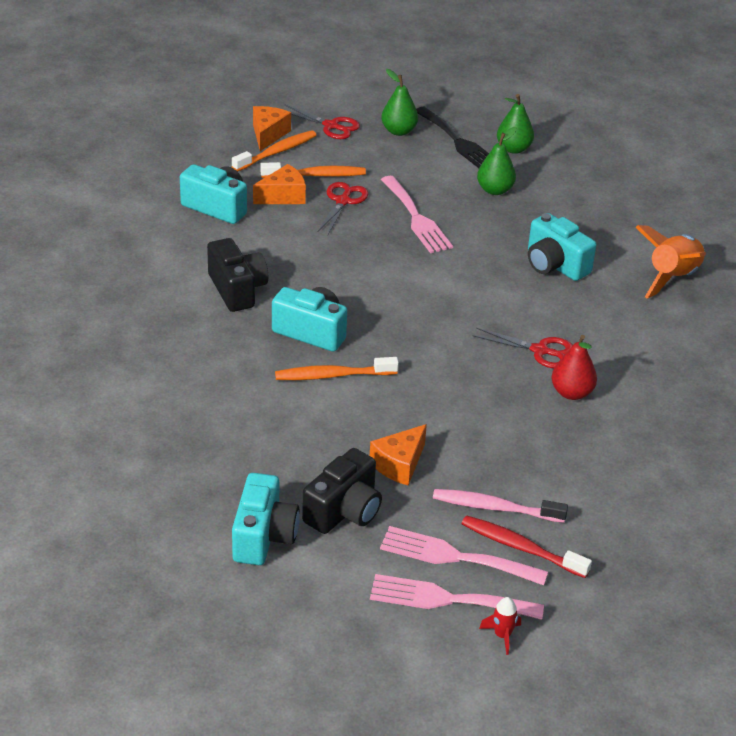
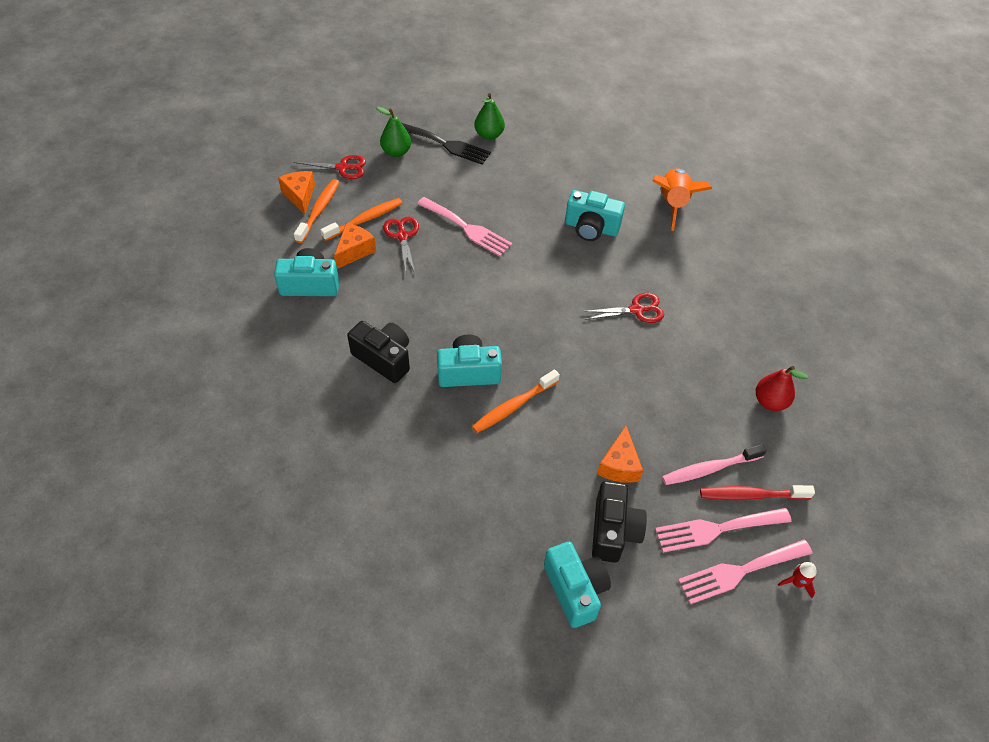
camera: 30 degrees left, 15 degrees up
green pear [477,127,517,195] -> none
red pear [551,335,597,400] -> red pear moved to [756,366,808,411]

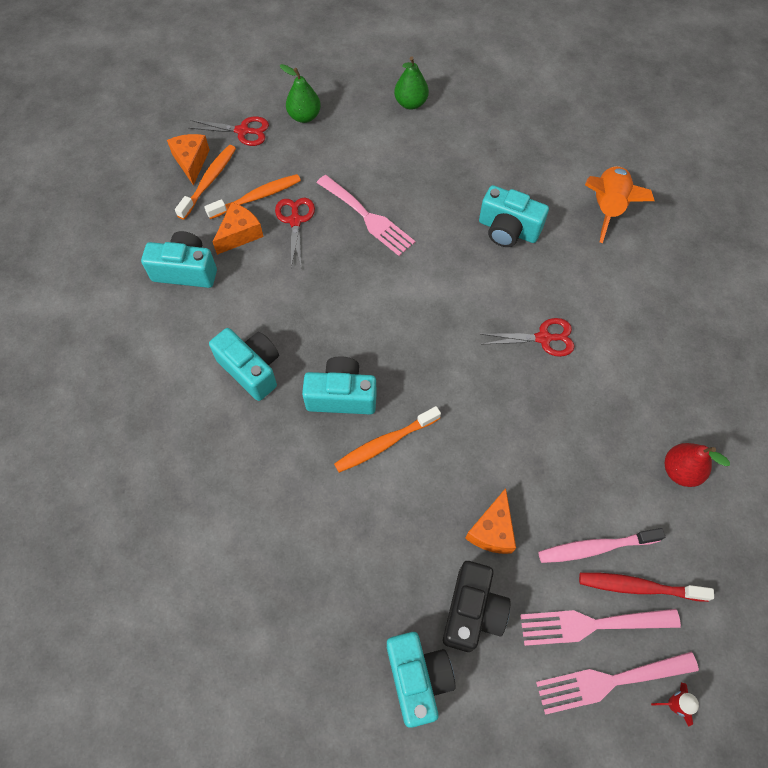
camera: 10 degrees right, 10 degrees up
black camera [347,321,410,383] -> turquoise camera [209,328,279,401]
black fork [402,123,491,165] -> none

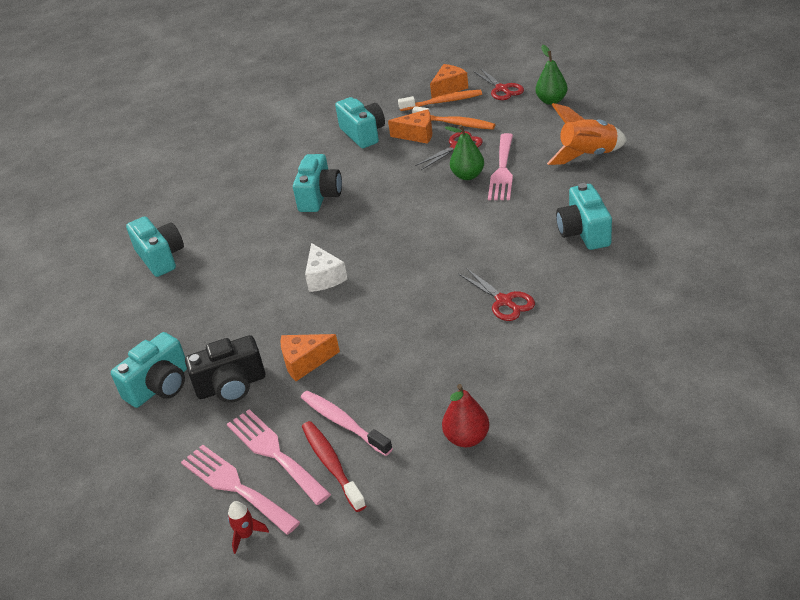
camera: 60 degrees right, 25 degrees down
turquoise camera [302,356,377,414] -> turquoise camera moved to [126,216,184,277]
orange toothbrush [334,406,441,473] -> white cheese [305,243,348,292]
green pear [394,56,429,110] -> green pear moved to [445,125,484,180]
orange rocket [585,166,654,243] -> orange rocket moved to [547,103,627,165]

